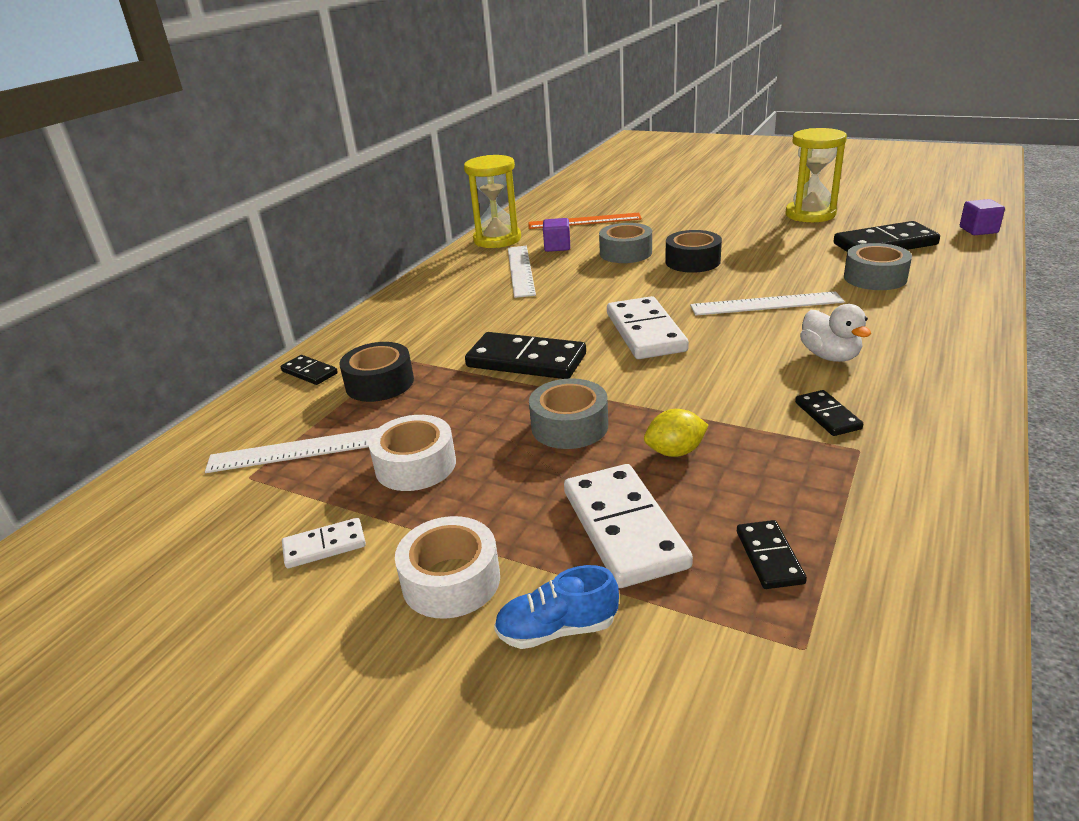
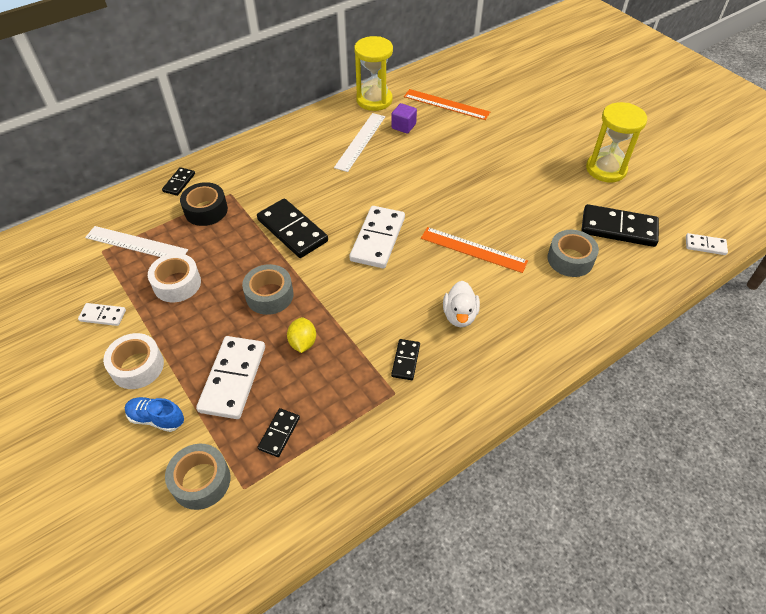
camera: 25 degrees right, 20 degrees up
black domino [280,355,338,385] -> black domino turned 45 degrees clockwise [162,167,195,196]
grey tape [599,223,652,263] -> grey tape moved to [165,444,230,510]
yellow lemon [644,409,708,457] -> yellow lemon turned 75 degrees clockwise [287,317,316,353]
black tape [665,230,722,273] -> none
white ruler [690,291,845,316] -> orange ruler [421,227,528,273]
purple cube [960,199,1005,235] -> white domino [686,233,728,255]

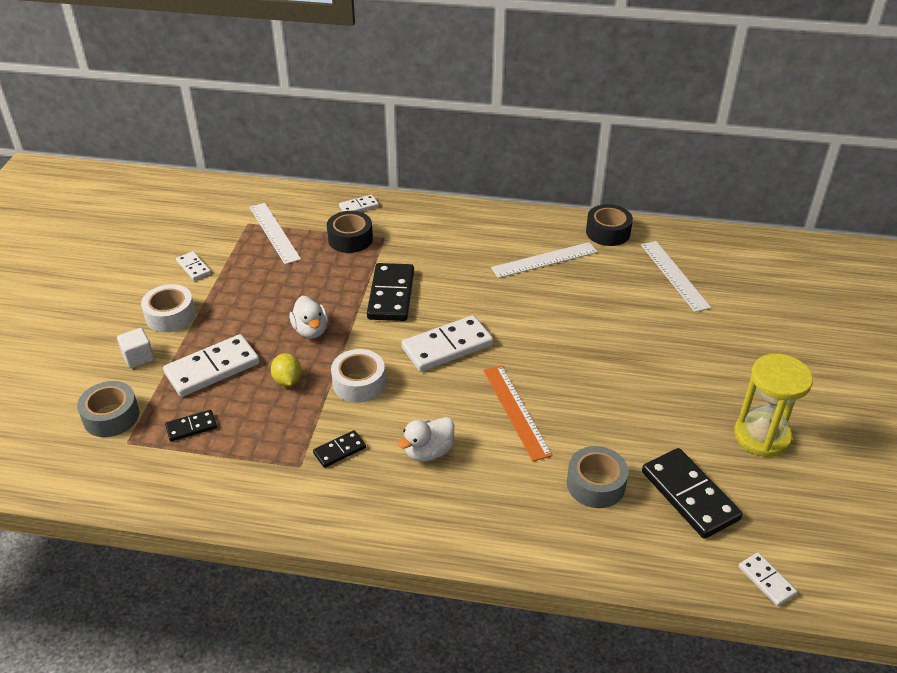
camera: 45 degrees right, 10 degrees down
blue shoe [125,397,184,432] -> white cube [117,328,154,368]
white tape [148,253,201,302] -> white tape moved to [331,349,386,403]
black domino [162,167,195,196] -> white domino [339,195,379,212]
grey tape [242,264,294,315] -> white duck [289,296,328,339]
yellow lemon [287,317,316,353] -> yellow lemon turned 60 degrees counterclockwise [271,353,302,386]
yellow hourglass [354,36,393,111] -> black tape [586,204,633,246]
purple cube [391,103,417,134] -> none
orange ruler [404,89,490,120] -> white ruler [641,241,711,312]

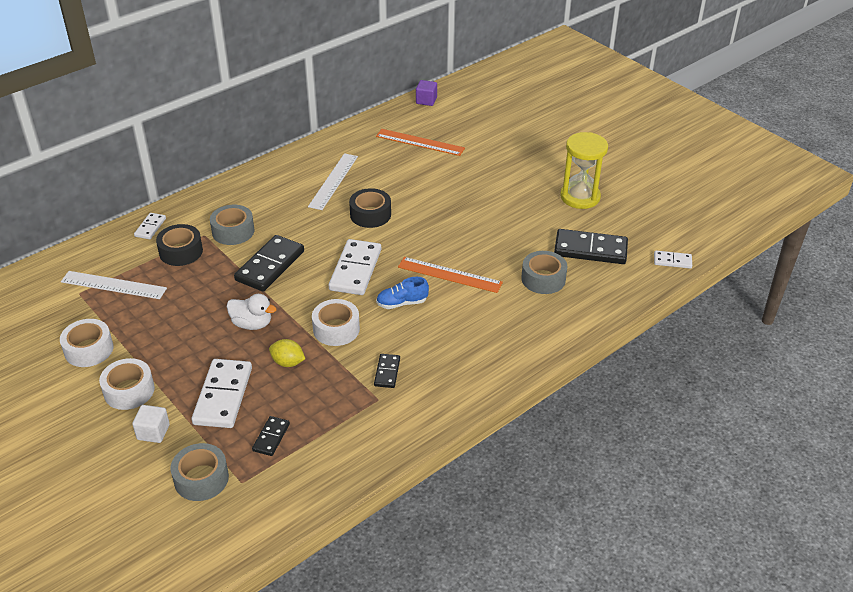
camera: 50 degrees left, 0 degrees up
white domino [176,251,211,281] -> white tape [60,319,113,367]
black domino [367,263,414,321] -> black domino turned 75 degrees clockwise [234,235,304,292]
white duck [398,417,454,462] -> none
black tape [586,204,633,246] -> black tape moved to [349,188,391,228]
white ruler [641,241,711,312] -> orange ruler [376,129,465,156]
none -> grey tape [210,205,255,245]
none -> blue shoe [376,277,429,309]
none -> purple cube [416,80,437,106]

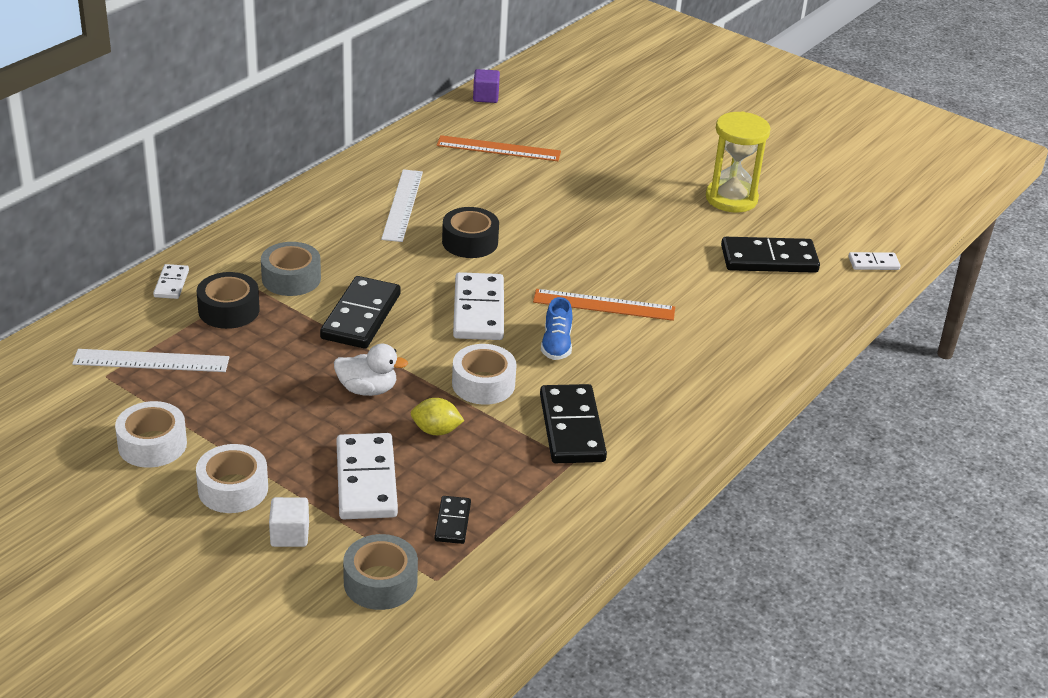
camera: 15 degrees left, 5 degrees down
black domino [374,354,400,388] -> black domino [540,384,607,463], size x1.94
blue shoe [376,277,429,309] -> blue shoe turned 60 degrees counterclockwise [541,297,573,360]
grey tape [521,251,567,294] -> none

